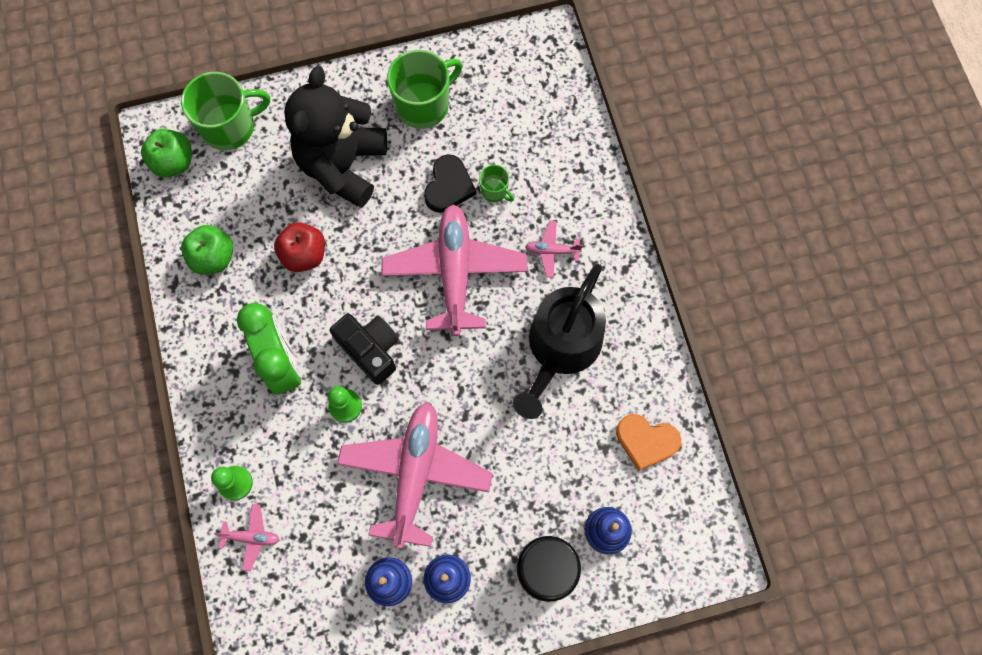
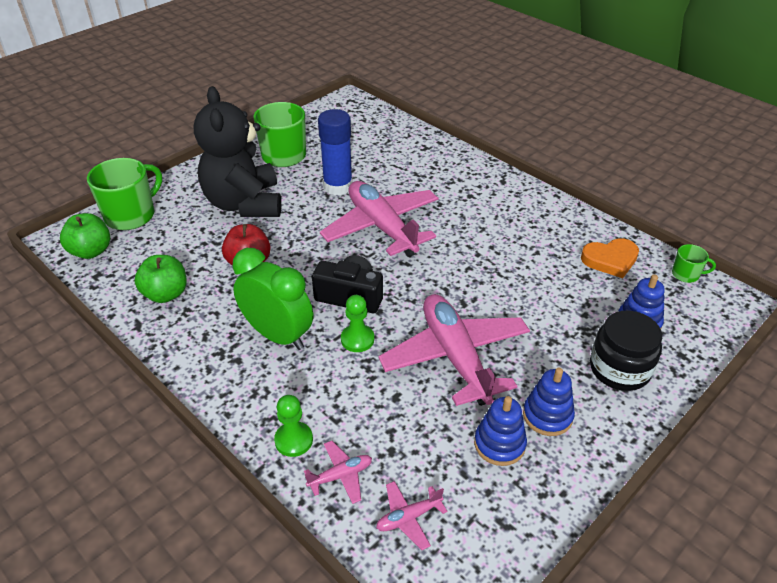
camera: 30 degrees left, 30 degrees down
black heart [424,154,476,213] -> blue glue stick [318,109,353,195]
green mug [479,165,514,202] -> green mug moved to [672,244,716,283]
black watering can [513,264,606,419] -> none
pink plane [525,221,583,278] -> pink plane moved to [376,481,448,550]

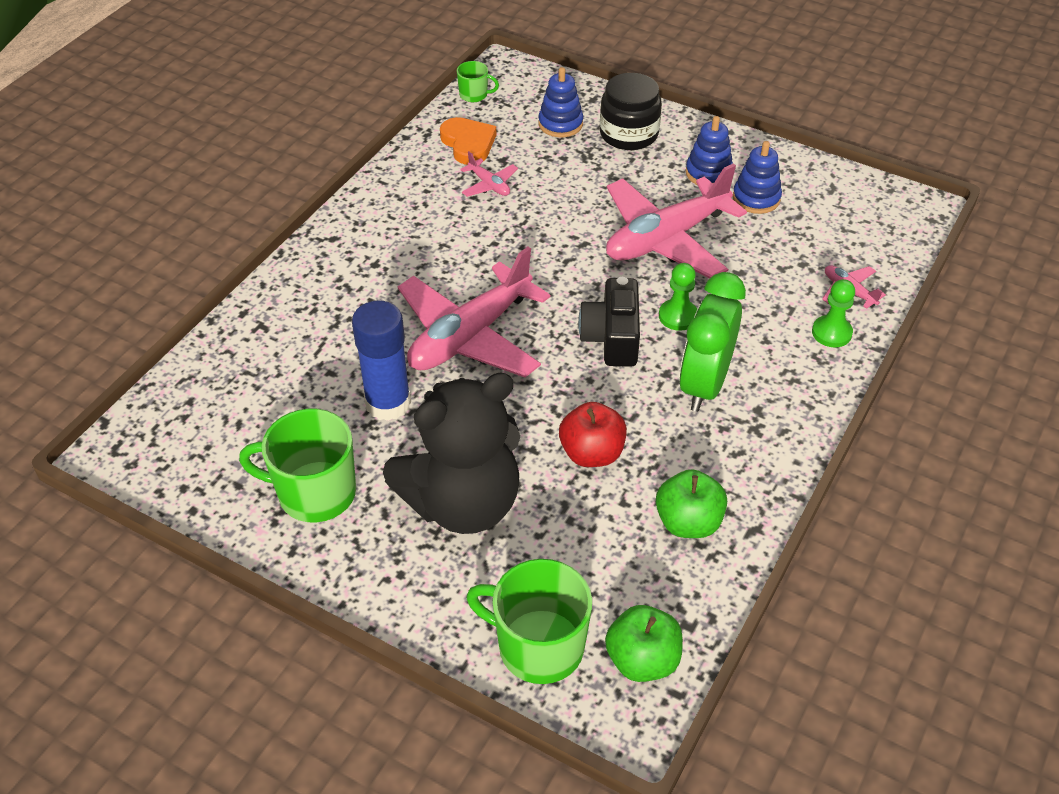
camera: 105 degrees left, 5 degrees up
pink plane [376,481,448,550] -> pink plane moved to [460,151,518,197]
green mug [672,244,716,283] -> green mug turned 105 degrees clockwise [457,61,499,102]

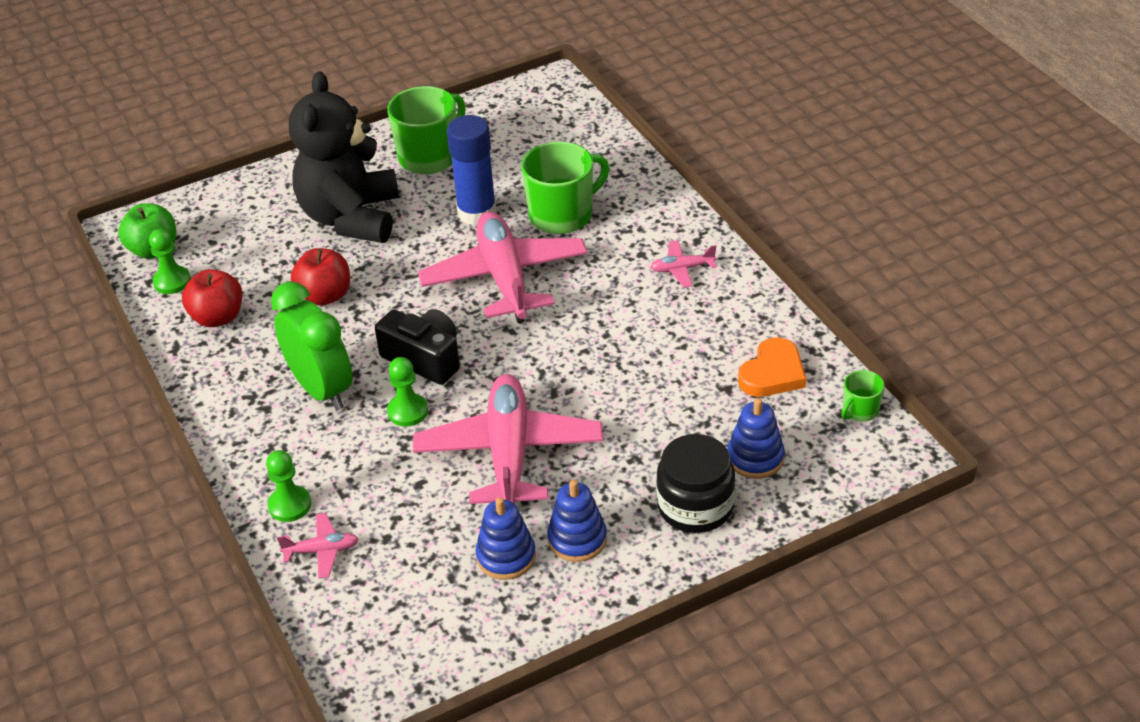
camera: 125 degrees right, 5 degrees down
orange heart [440,117,496,165] -> orange heart turned 60 degrees counterclockwise [738,337,806,397]
pink plane [460,151,518,197] -> pink plane moved to [650,240,716,288]
green mug [466,559,592,684] -> green mug moved to [521,142,609,234]
green apple [656,469,727,538] -> red apple [182,269,242,327]
none -> green pawn [149,229,191,294]

